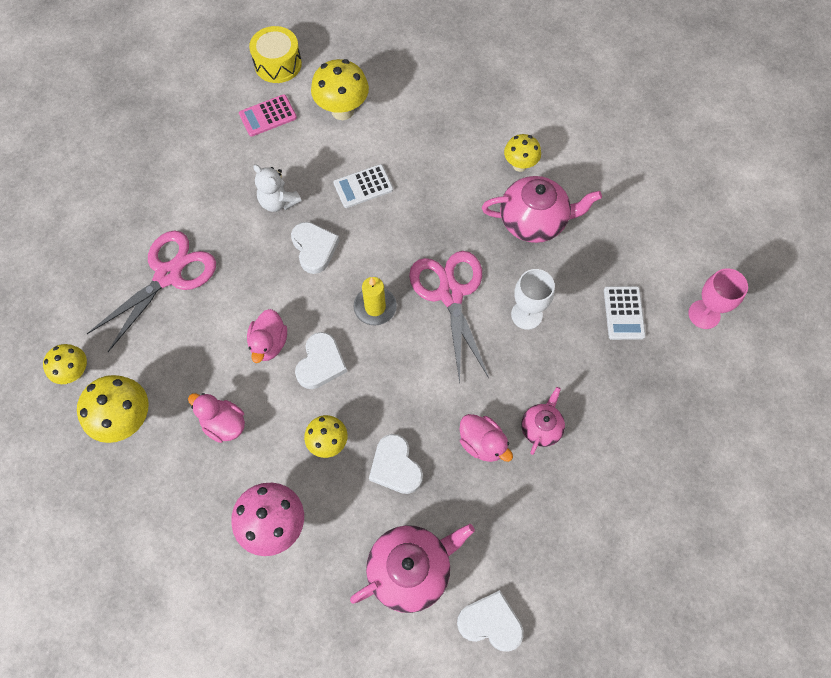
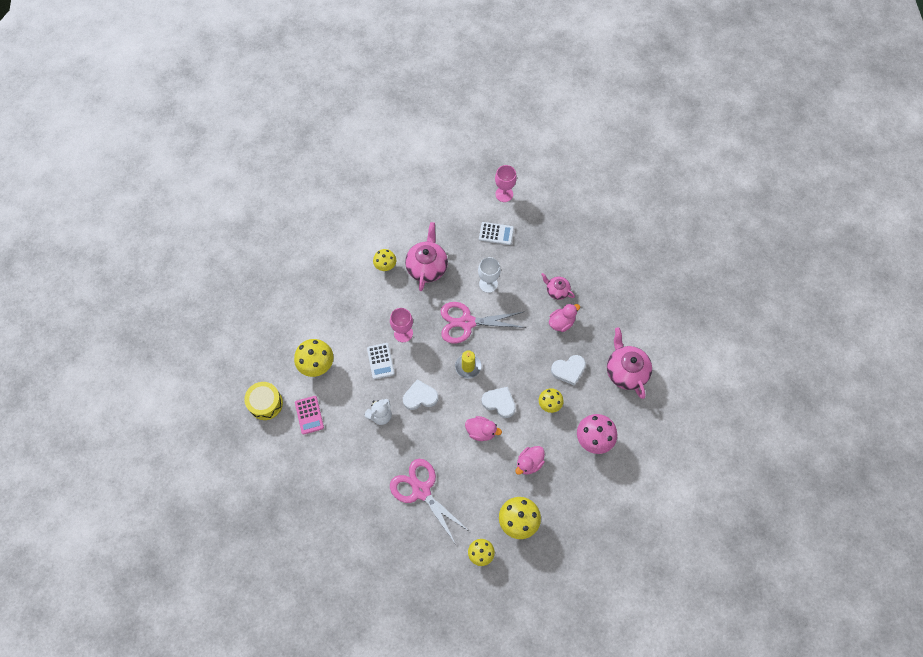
camera: 80 degrees left, 0 degrees up
white heart [457,590,524,652] -> none
none -> pink goblet [390,308,413,342]

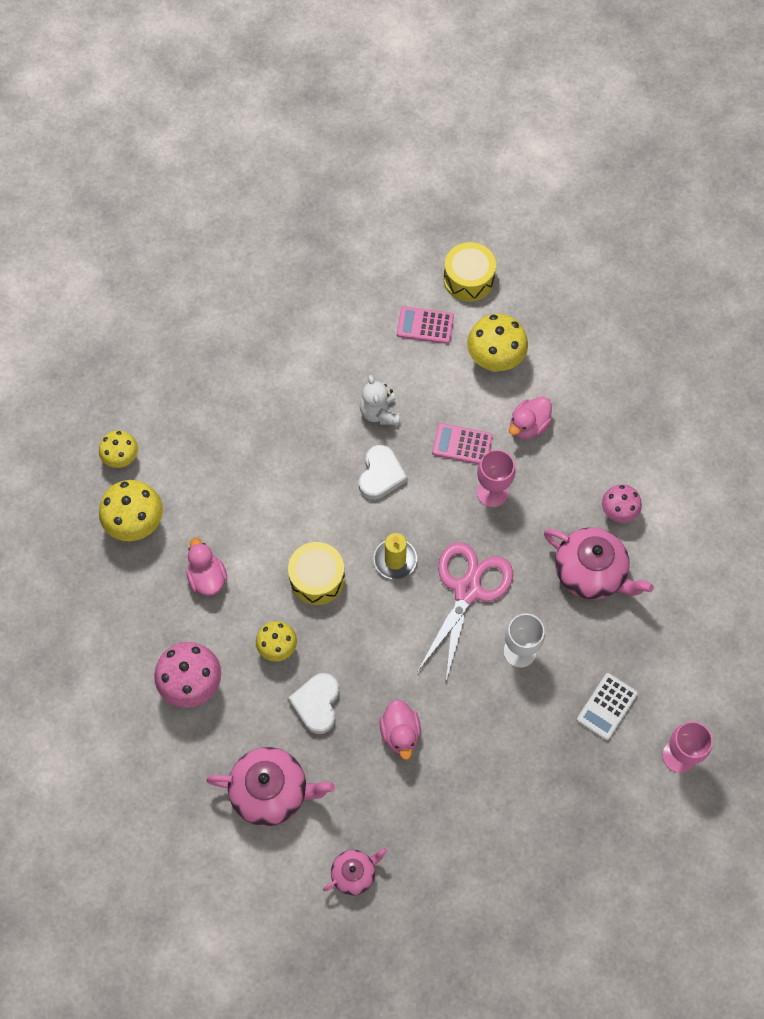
camera: 115 degrees right, 0 degrees up
white calculator [367,343,394,379] -> pink calculator [432,423,493,464]
yellow mushroom [373,249,396,271] -> pink mushroom [602,484,642,523]
pink scissors [390,459,470,543] -> none
pink duck [465,416,502,441] -> pink duck moved to [509,397,552,440]
white heart [482,387,516,418] -> yellow drum [288,542,345,605]
pink teapot [541,273,575,300] -> pink teapot moved to [323,848,387,895]

